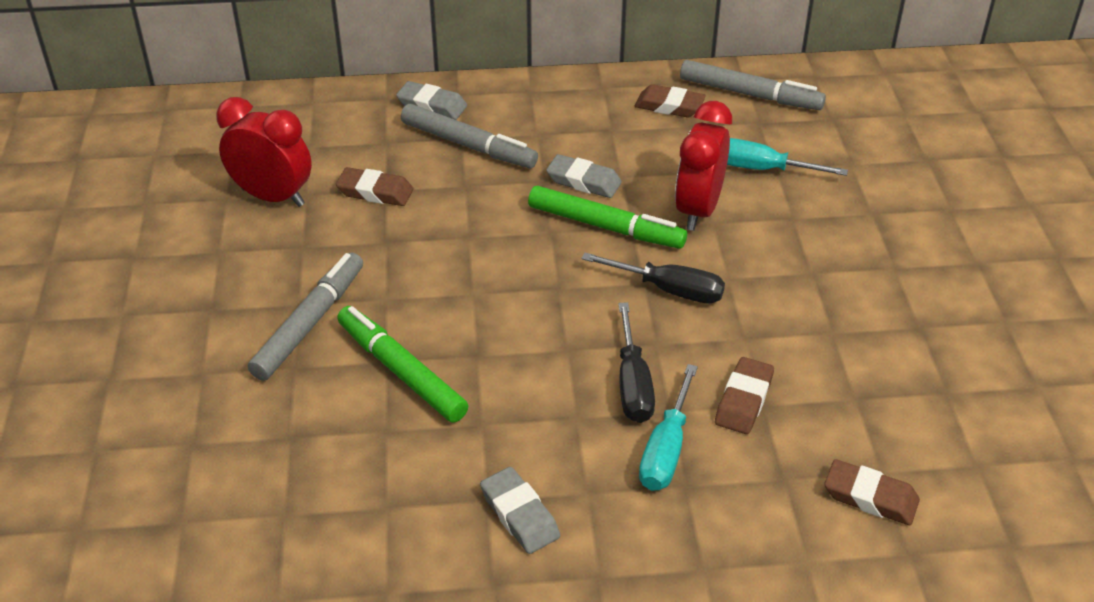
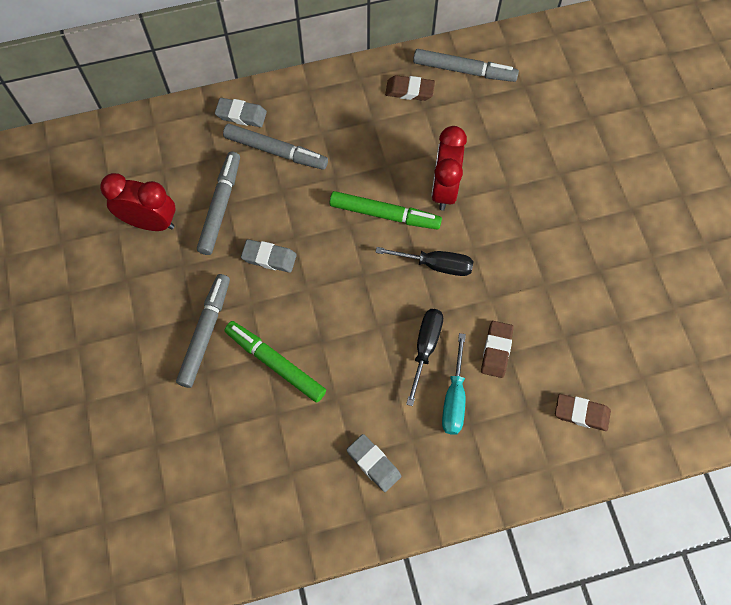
camera: 10 degrees left, 25 degrees up
brown eraser [336,167,414,206] -> grey marker [197,152,240,255]
grey eraser [546,154,622,198] -> grey eraser moved to [241,239,297,273]
black screwdriver [618,302,655,423] -> black screwdriver turned 150 degrees counterclockwise [406,309,443,406]
turquoise screwdriver [727,138,848,176] -> none

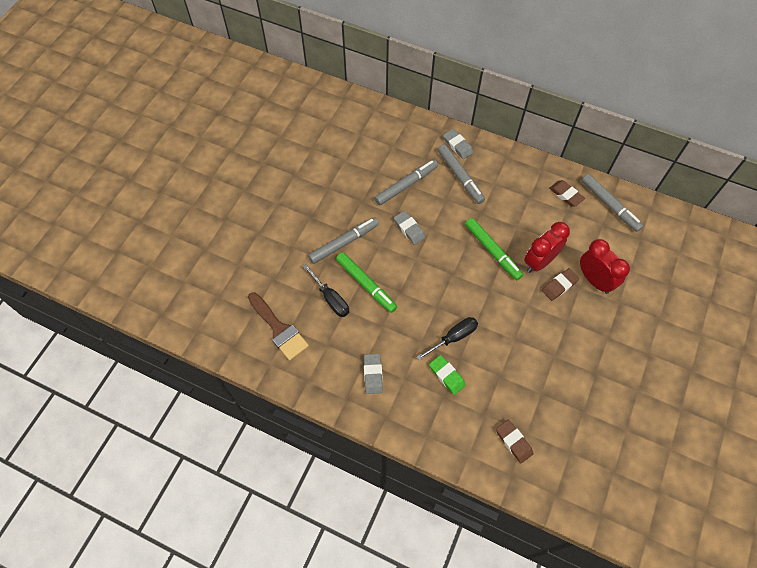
camera: 40 degrees right, 5 degrees down
red clock [100,173,176,231] -> red clock moved to [580,239,630,294]
green marker [224,321,326,403] -> green marker turned 150 degrees clockwise [336,252,397,313]
black screwdriver [375,247,473,276] -> black screwdriver moved to [303,264,349,317]
turquoise screwdriver [442,333,466,435] -> green eraser [429,355,466,395]
brown eraser [481,321,514,378] -> brown eraser moved to [542,268,579,301]
none -> brown brush [248,292,309,360]

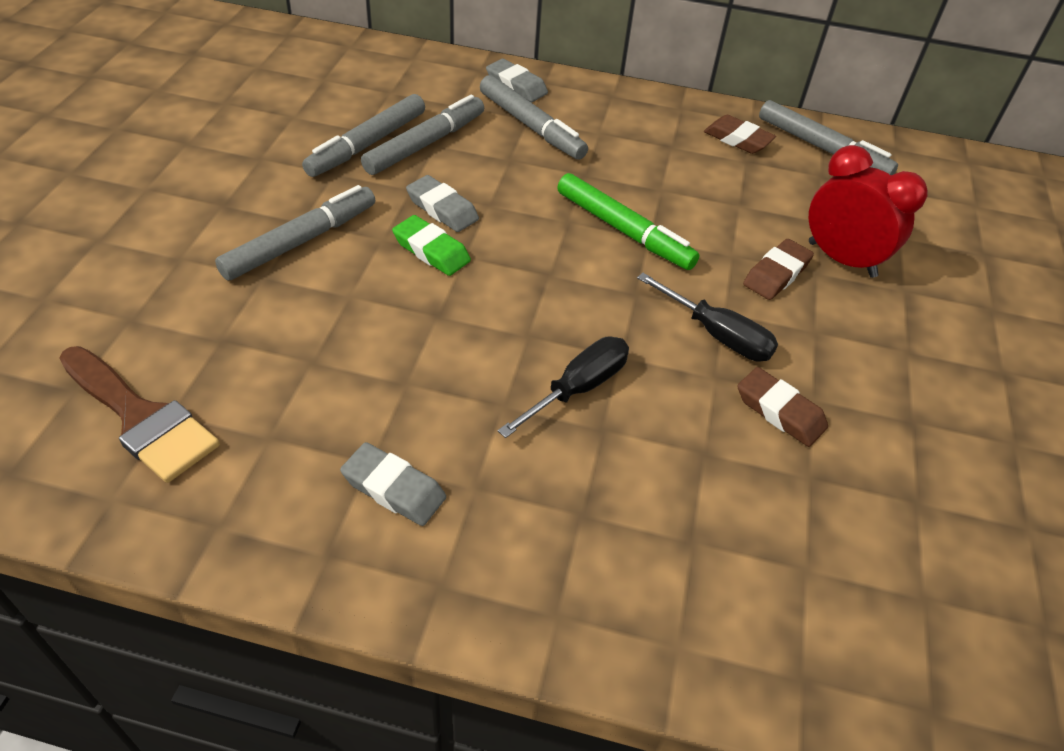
camera: 15 degrees left, 15 degrees down
black screwdriver [303,264,349,317] -> black screwdriver moved to [637,273,778,362]
green marker [336,252,397,313] -> none
grey eraser [364,354,383,394] -> grey eraser turned 45 degrees counterclockwise [340,442,446,526]
green eraser [429,355,466,395] -> green eraser moved to [392,215,471,276]
brown eraser [496,420,534,463] -> brown eraser moved to [737,367,828,447]
red clock [524,222,570,273] -> none
none -> grey marker [302,94,425,177]

